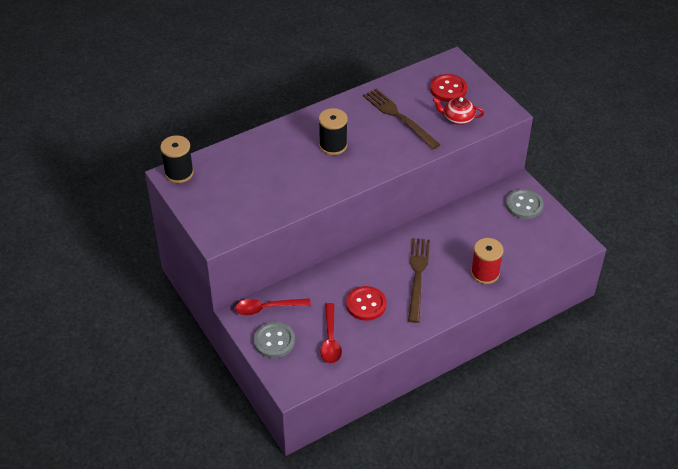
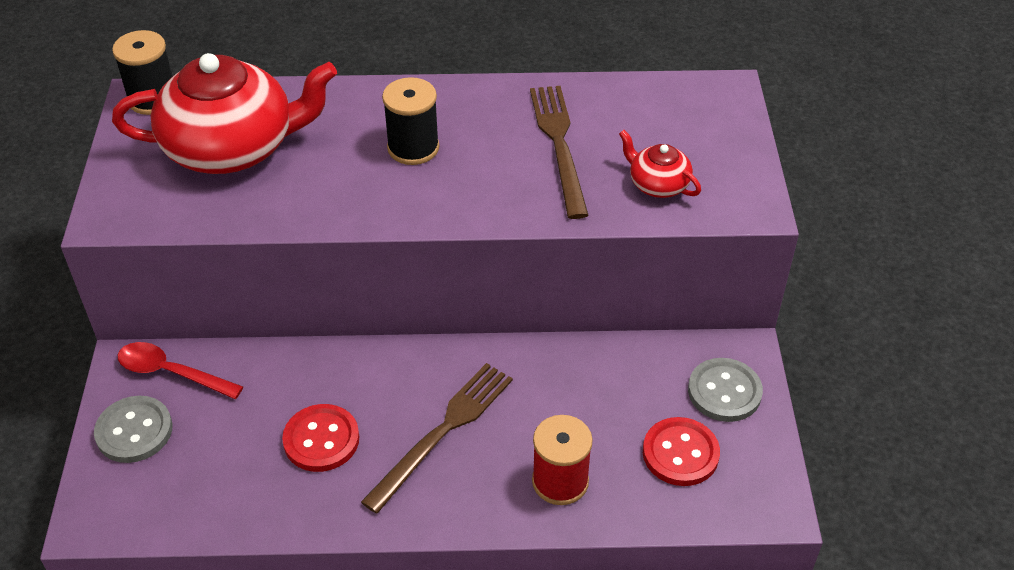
camera: 30 degrees right, 0 degrees up
red spoon [320,303,342,364] -> none
red button [430,74,467,102] -> red button moved to [643,417,720,486]
none -> red teapot [112,53,337,174]

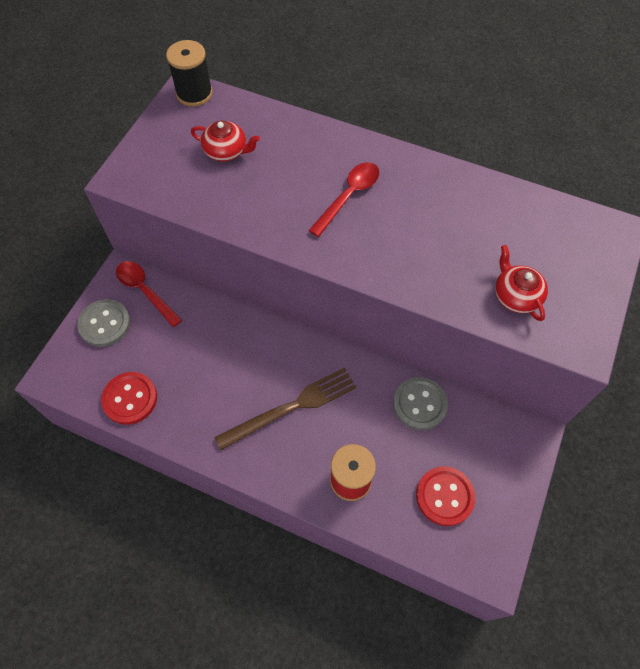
camera: 25 degrees right, 15 degrees up
red teapot [112,53,337,174] -> red teapot [191,121,260,161], size x0.45
red button [282,404,359,472] -> red button moved to [101,372,157,425]
black spool [382,77,439,165] -> red spoon [308,162,379,237]
brown fork [530,86,589,219] -> none
grey button [688,358,763,422] -> grey button moved to [393,377,448,430]

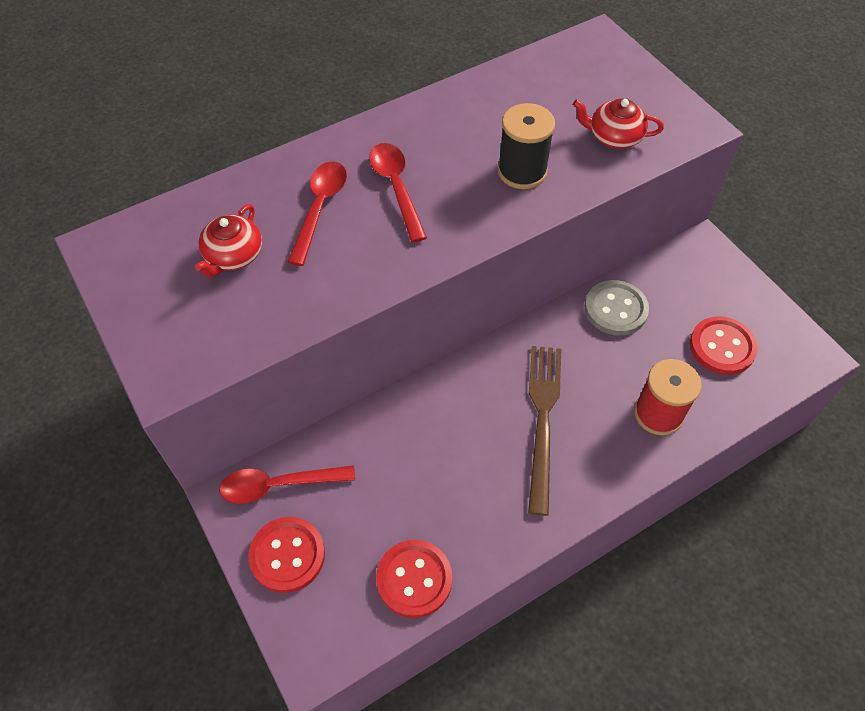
camera: 55 degrees left, 5 degrees down
grey button [77,299,131,347] -> red button [248,517,325,593]
black spool [166,40,213,107] -> black spool moved to [498,103,555,189]
red teapot [191,121,260,161] -> red teapot turned 150 degrees clockwise [195,204,262,278]
none -> red spoon [288,162,347,266]

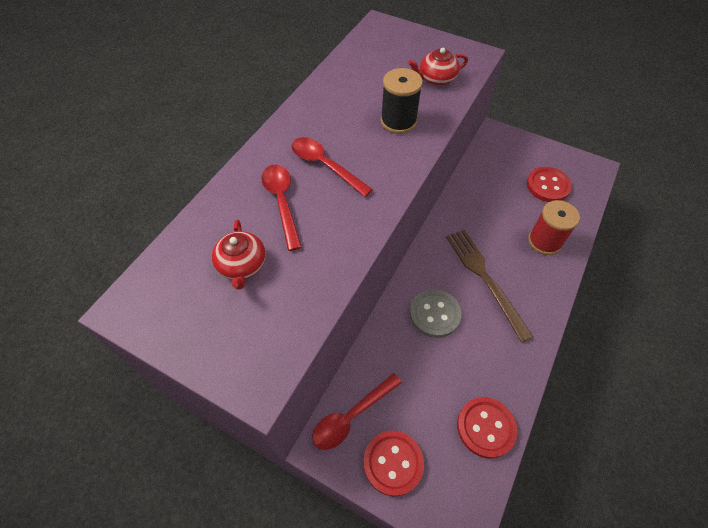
camera: 30 degrees left, 0 degrees up
grey button [585,280,649,336] -> grey button moved to [410,289,462,338]

